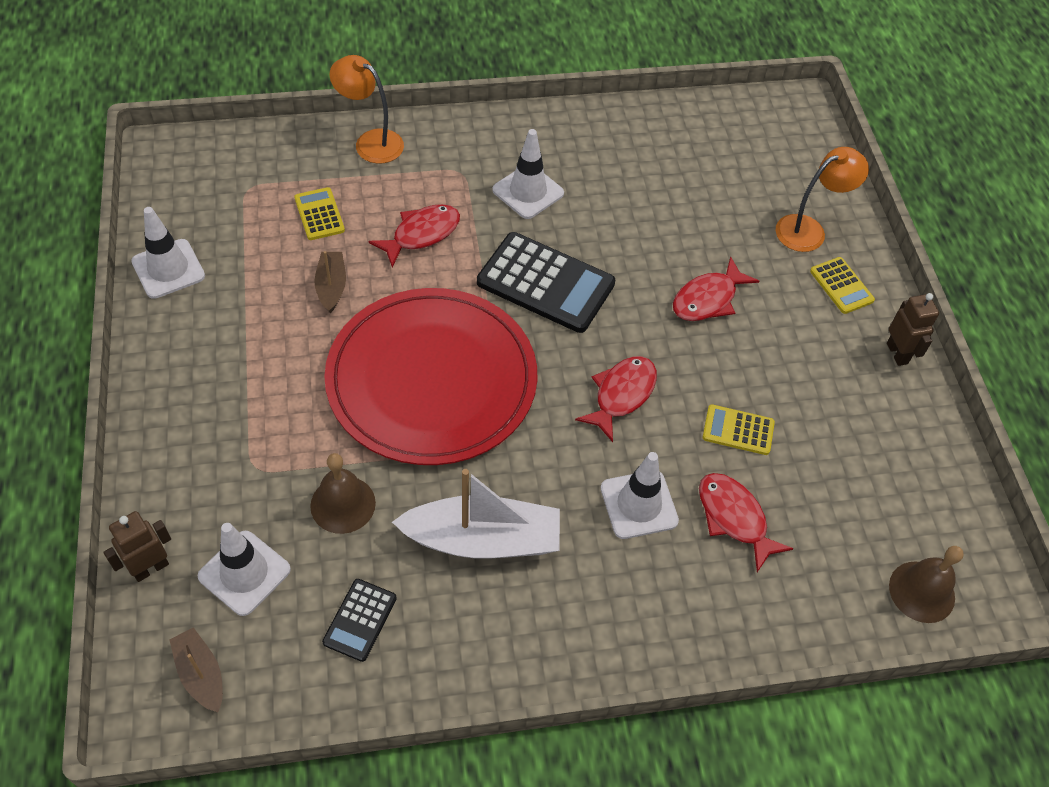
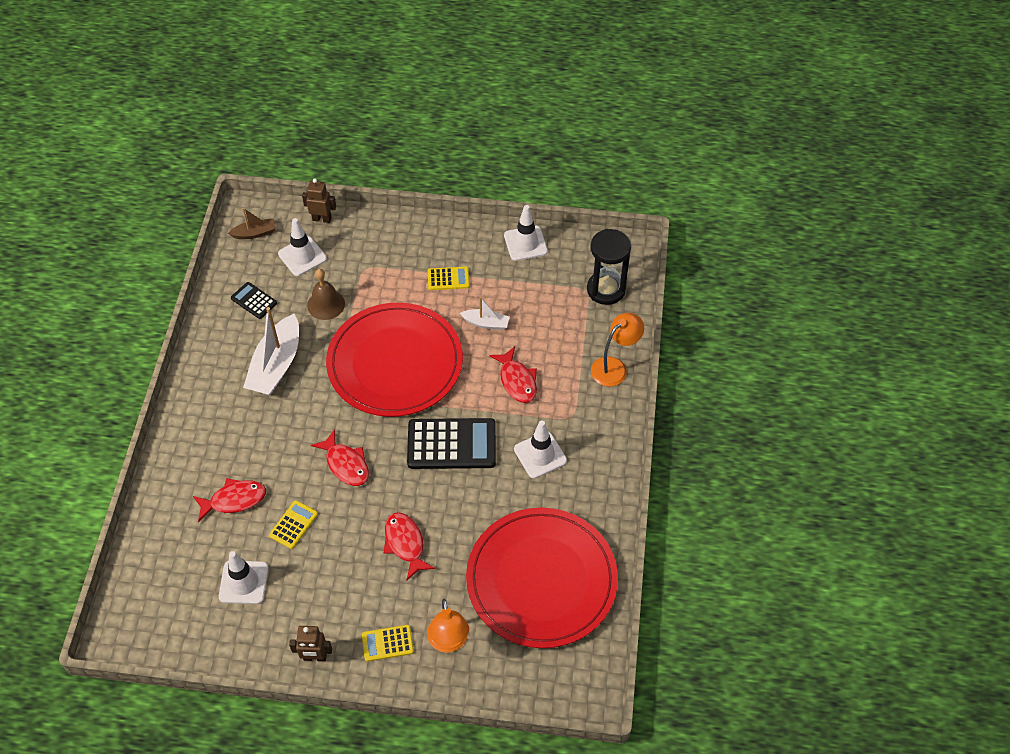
camera: 110 degrees right, 0 degrees up
brown robot [103,511,171,582] -> brown robot turned 60 degrees counterclockwise [302,178,336,223]
yellow calculator [294,187,345,240] -> yellow calculator moved to [428,267,470,290]
brown boat [314,251,346,313] -> white boat [460,297,510,330]
black calculator [477,232,615,333] -> black calculator turned 135 degrees counterclockwise [407,418,496,469]
white traffic cone [601,452,679,539] -> white traffic cone moved to [219,551,269,604]
brown bell [889,546,963,623] -> none
none -> red plate [466,508,618,648]
none -> black hourglass [587,229,631,305]

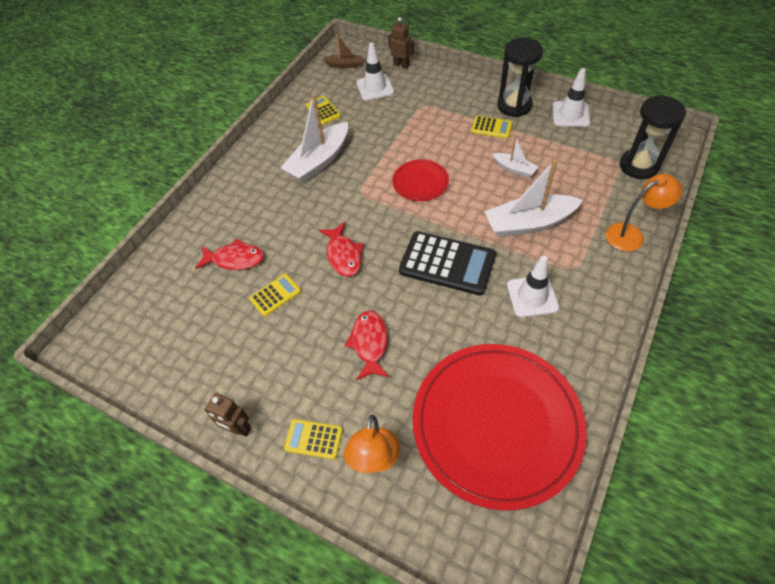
camera: 25 degrees right, 0 degrees up
white traffic cone [219,551,269,604] -> none
black calculator [231,282,277,319] -> yellow calculator [306,96,341,125]
brown bell [307,269,345,320] -> none
red plate [326,302,463,417] -> red plate [392,159,449,201], size x0.45
red fish [489,346,537,403] -> white boat [484,159,583,237]
none -> black hourglass [497,38,543,117]

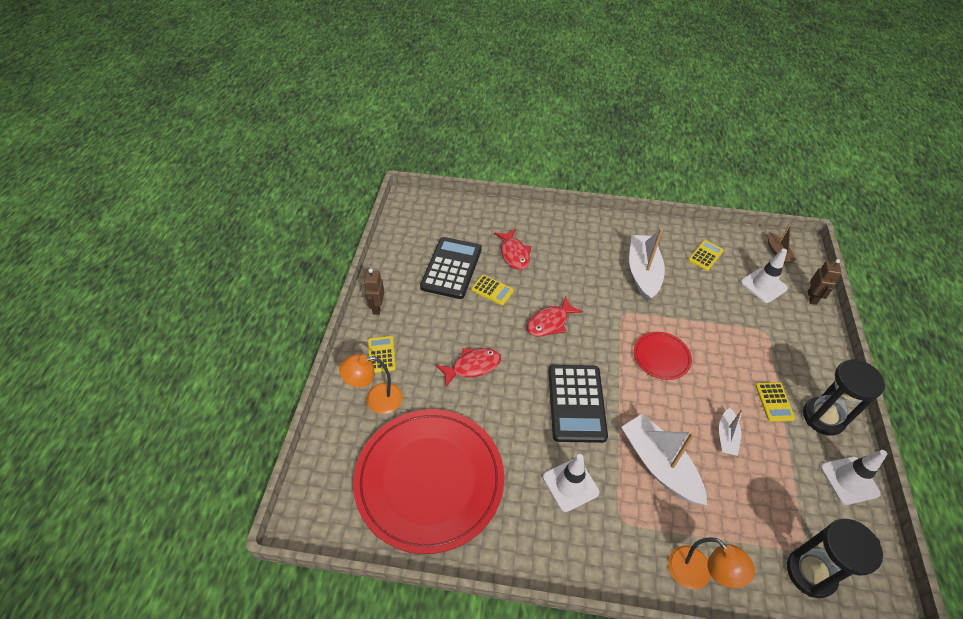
camera: 65 degrees right, 5 degrees down
white boat [281,93,348,183] -> white boat turned 75 degrees clockwise [629,228,665,302]
none -> black calculator [420,237,482,299]

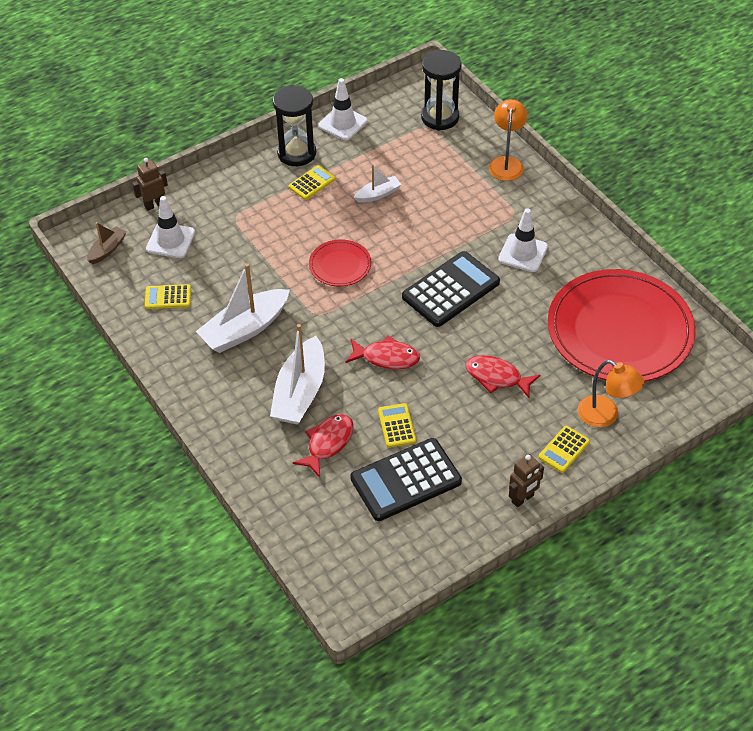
camera: 130 degrees left, 0 degrees up
white boat [621,413,707,505] -> white boat moved to [270,324,325,425]

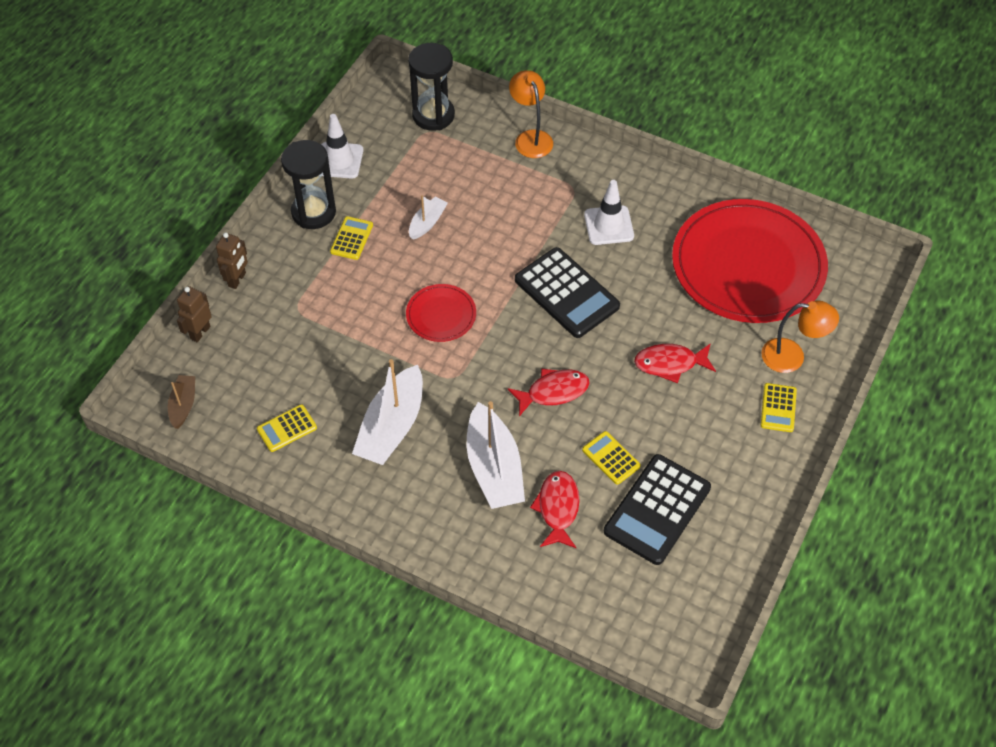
camera: 30 degrees left, 5 degrees up
white traffic cone [146,196,195,258] -> none
black calculator [402,251,500,327] -> black calculator turned 120 degrees clockwise [515,247,620,338]
brown robot [509,454,544,507] -> brown robot moved to [216,232,248,289]

